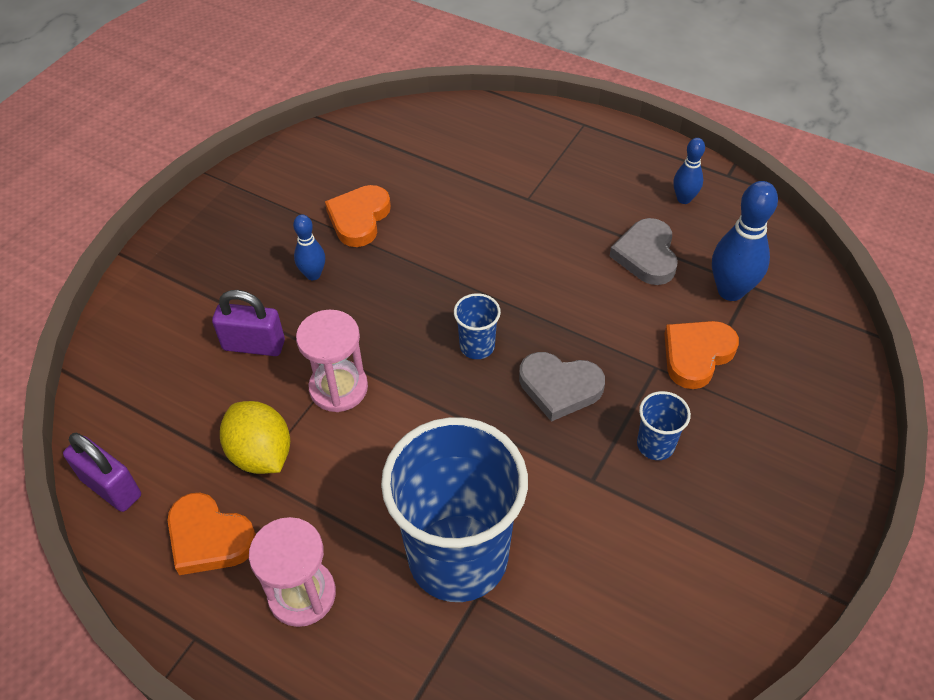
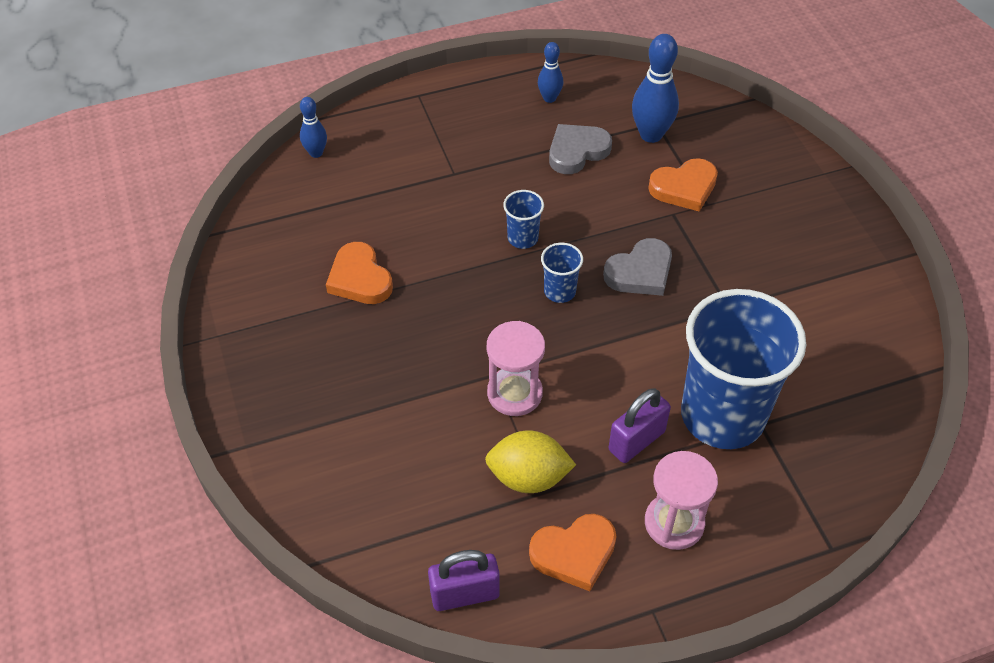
camera: 50 degrees left, 0 degrees up
purple padlock [212,290,285,356] -> purple padlock moved to [608,388,671,463]
blue bowling pin [293,215,325,280] -> blue bowling pin moved to [300,97,327,158]
grey heart [610,218,678,285] -> grey heart turned 105 degrees clockwise [549,124,612,174]
blue cup [637,391,691,460] -> blue cup moved to [503,190,544,249]
orange heart [664,321,739,389] -> orange heart turned 105 degrees counterclockwise [648,158,718,212]

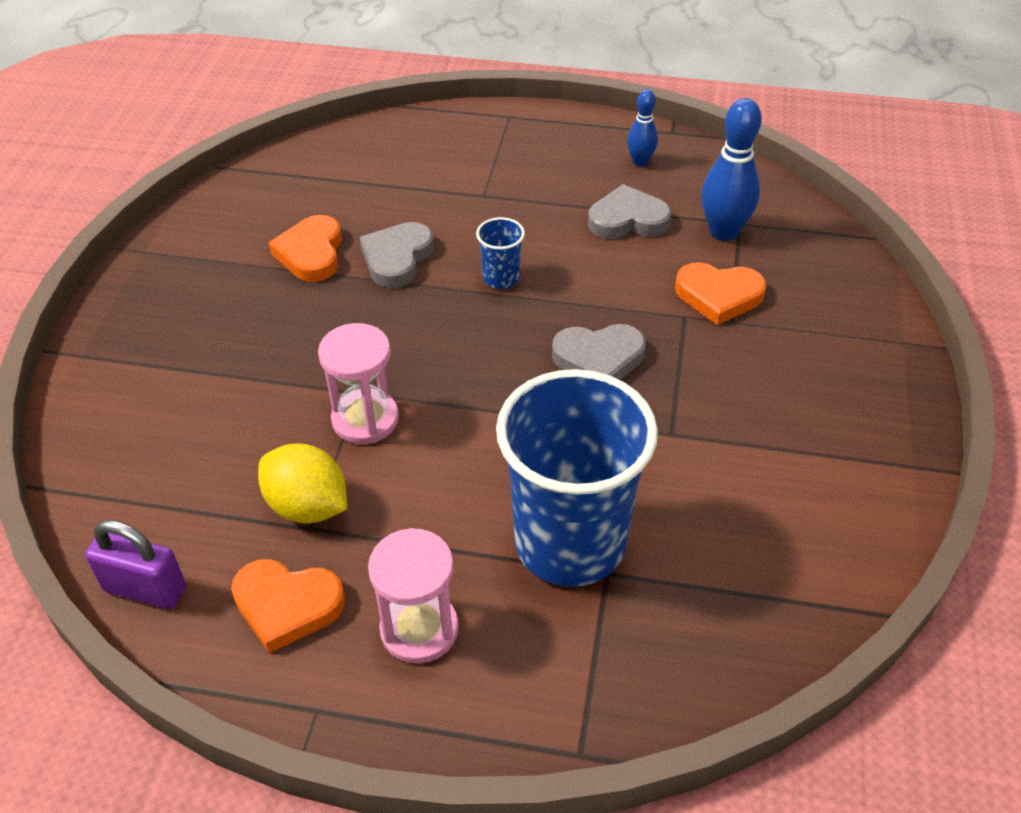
camera: 30 degrees right, 5 degrees down
blue bowling pin [300,97,327,158] -> none
blue cup [541,243,583,303] -> none
purple padlock [608,388,671,463] -> none
none -> grey heart [359,222,434,288]

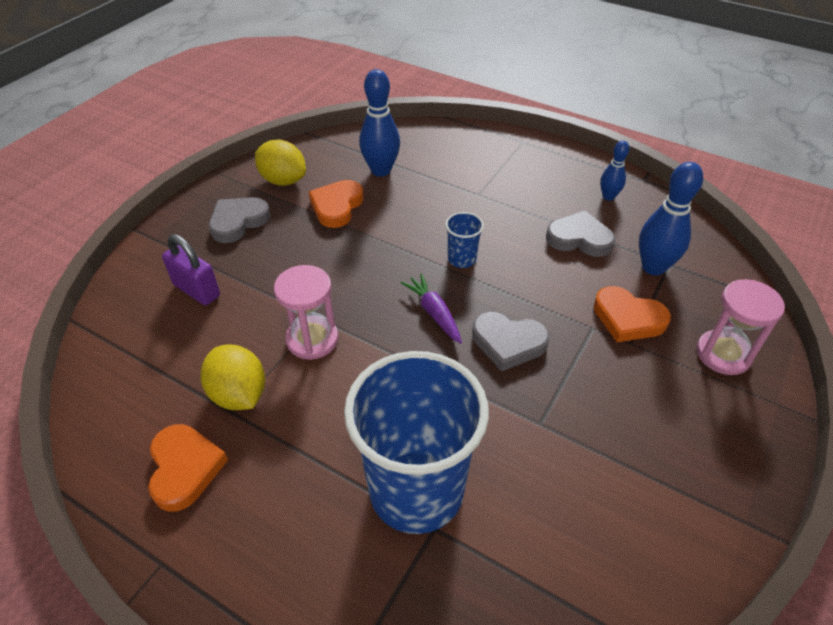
camera: 20 degrees right, 0 degrees up
purple padlock [85,520,186,609] -> purple padlock moved to [162,234,220,305]
orange heart [231,559,345,653] -> orange heart turned 135 degrees counterclockwise [148,424,228,512]
grey heart [359,222,434,288] -> grey heart moved to [209,197,270,243]
pink hourglass [368,528,459,664] -> pink hourglass moved to [696,279,785,375]
none -> yellow lemon [255,140,306,186]
none -> blue bowling pin [359,69,400,177]
none -> purple carrot [401,273,462,344]

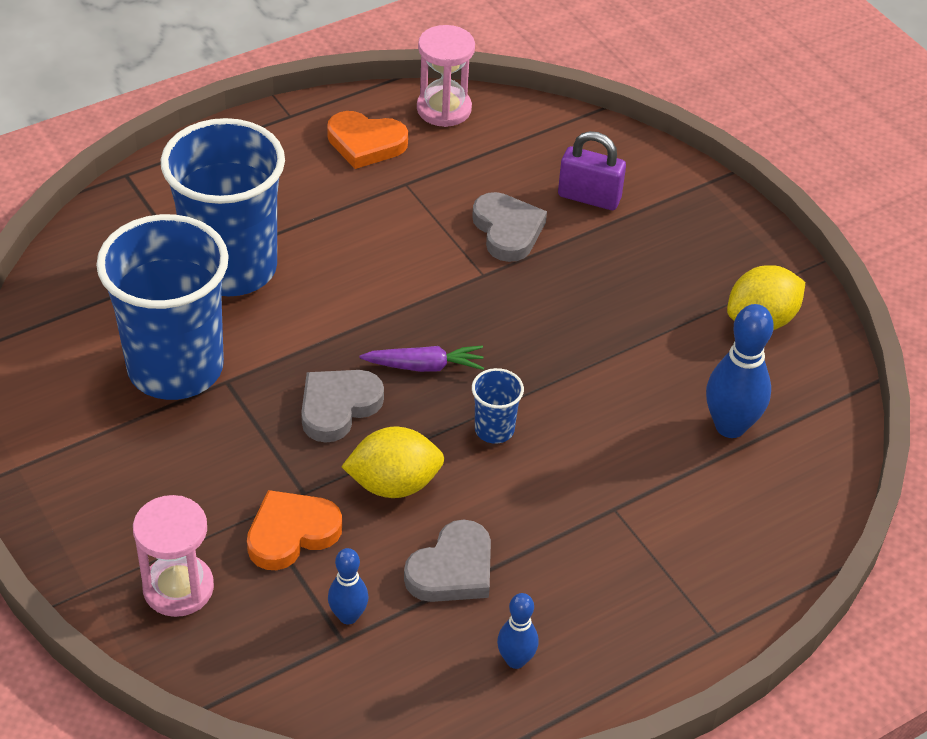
camera: 115 degrees right, 0 degrees up
purple padlock [162,234,220,305] -> purple padlock turned 45 degrees clockwise [558,131,626,210]
yellow lemon [201,344,265,410] -> yellow lemon moved to [341,427,444,498]
grey heart [209,197,270,243] -> grey heart moved to [472,192,547,262]
pink hourglass [274,265,338,360] -> pink hourglass moved to [417,25,475,127]
orange heart [309,180,364,228] -> none
blue bowling pin [639,162,703,276] -> blue bowling pin [328,548,369,624], size x0.58
none -> blue cup [96,214,229,400]

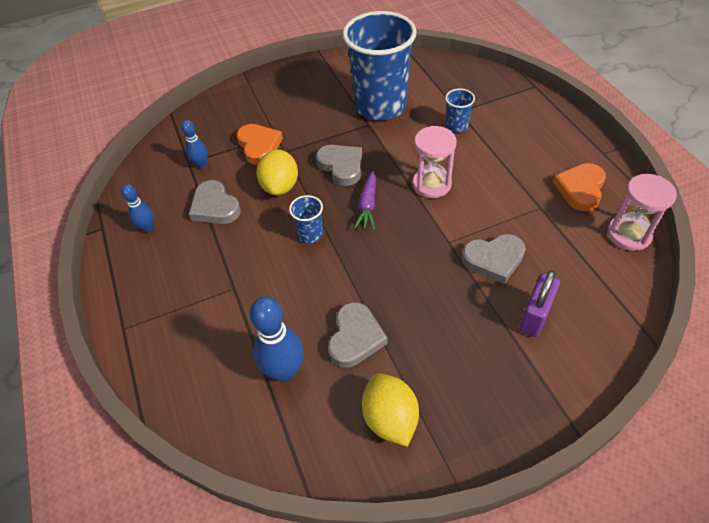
camera: 105 degrees right, 5 degrees up
pink hourglass [133,495,214,617] -> pink hourglass moved to [413,126,457,198]
blue cup [161,118,285,296] -> blue cup [445,89,475,133], size x0.41
none -> grey heart [328,302,388,367]

